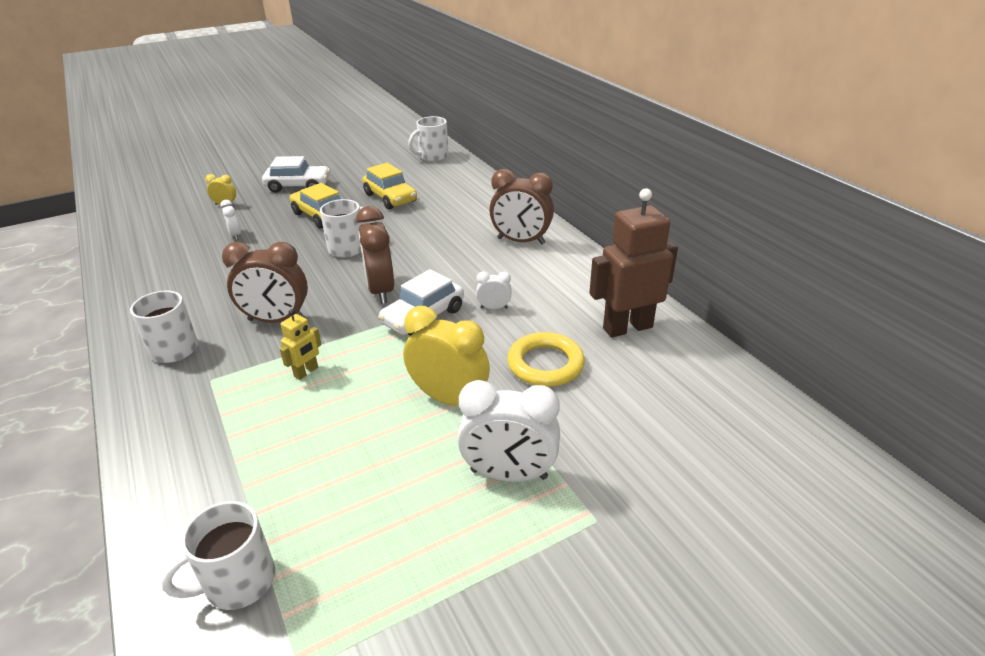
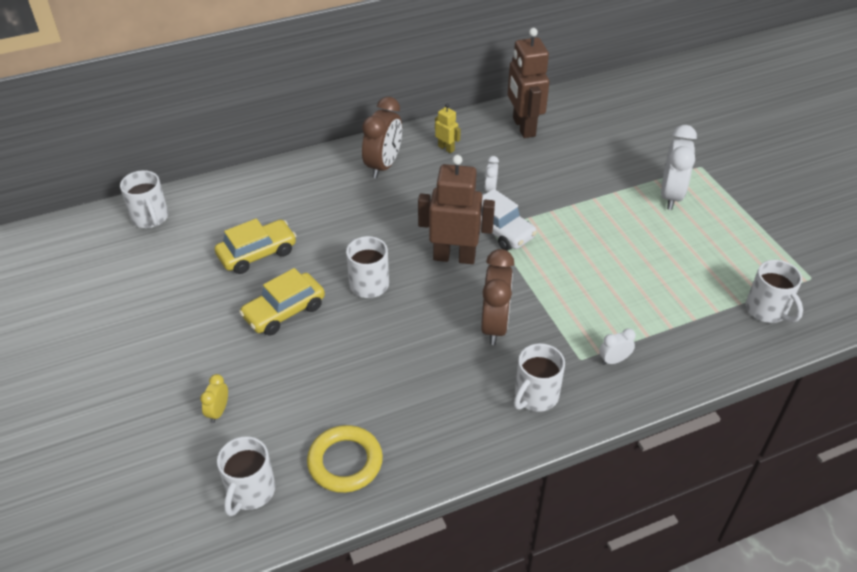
camera: 85 degrees left, 10 degrees up
white clock [220,200,241,240] -> white clock moved to [599,328,636,365]
white car [262,156,330,193] -> none
yellow robot [280,309,322,380] -> yellow robot moved to [435,104,461,153]
brown clock [356,206,394,304] -> brown robot [418,155,495,264]
yellow clock [403,306,490,406] -> none
yellow ring [507,332,585,387] -> yellow ring moved to [307,425,383,493]
none -> white mug [217,436,275,516]

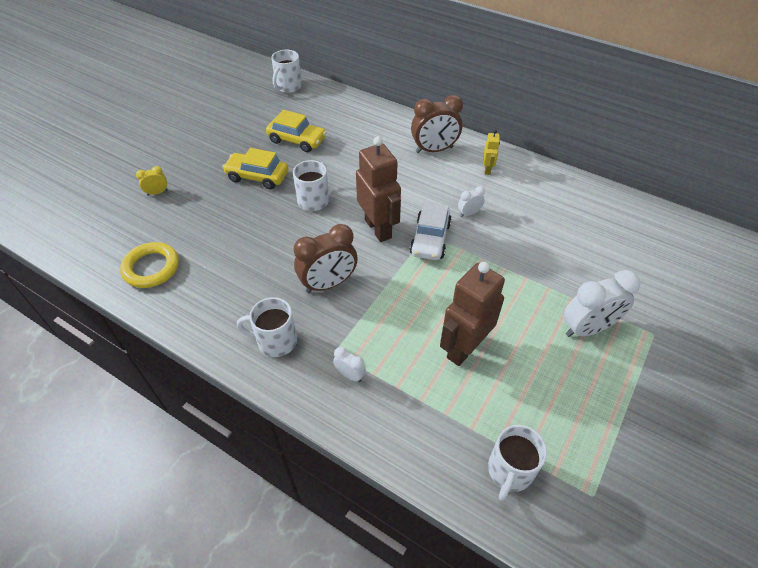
camera: 55 degrees right, 5 degrees up
white mug [217,436,275,516] -> none
brown robot [508,28,549,138] -> brown robot moved to [440,262,505,366]

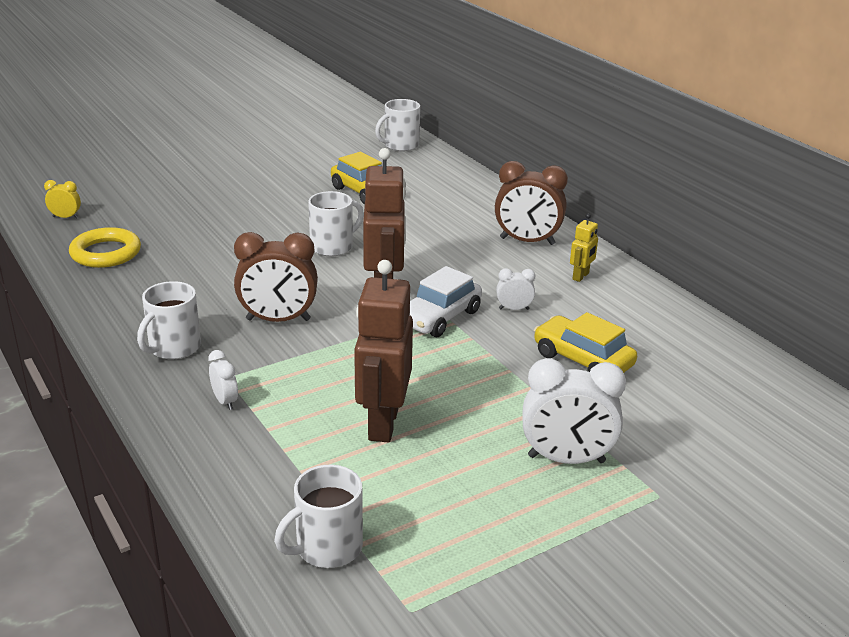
camera: 25 degrees right, 20 degrees down
yellow clock [136,166,168,196] -> yellow clock moved to [44,180,81,218]
yellow car [222,148,289,189] -> yellow car moved to [534,312,637,373]
white mug [237,297,297,357] -> white mug turned 90 degrees counterclockwise [137,281,201,359]
brown robot [440,262,505,366] -> brown robot turned 60 degrees counterclockwise [354,260,413,442]

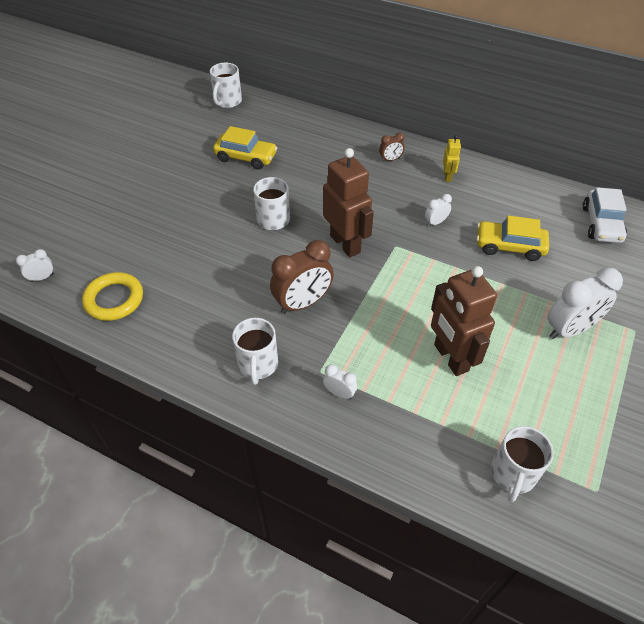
camera: 30 degrees left, 20 degrees up
yellow clock [44,180,81,218] -> white clock [16,249,54,282]
white car [409,266,482,337] -> white car moved to [583,187,627,243]
brown clock [495,161,568,245] -> brown clock [379,133,405,162], size x0.49

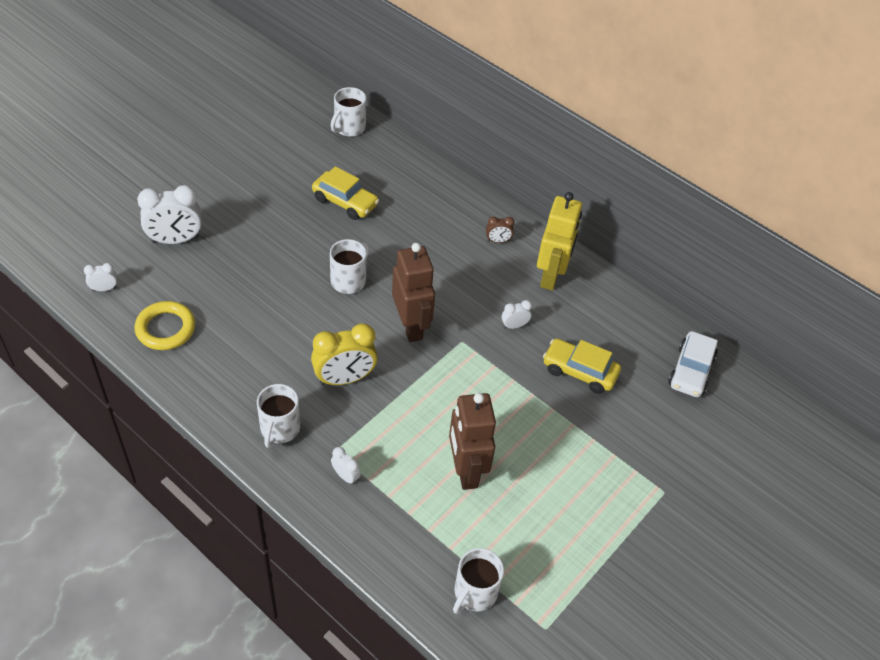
camera: 10 degrees right, 0 degrees up
brown clock [270,240,334,314] -> yellow clock [311,323,378,385]
yellow robot [443,135,461,182] -> yellow robot [537,192,582,291], size x2.11
white clock [548,267,623,339] -> white clock moved to [137,185,202,244]

